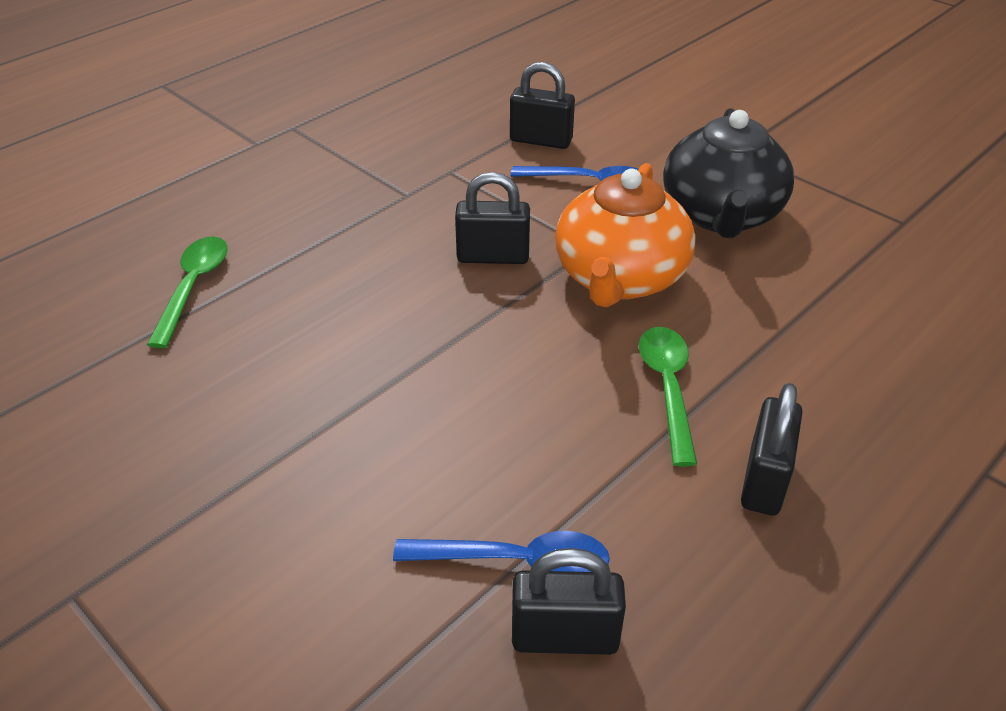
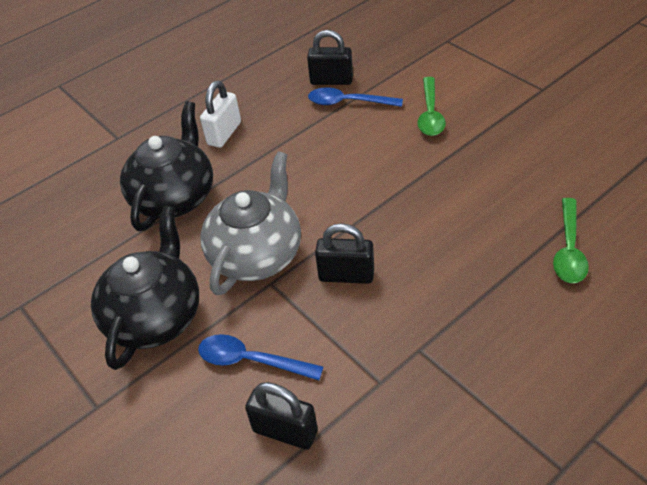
camera: 170 degrees left, 5 degrees up
orange teapot [555,163,696,307] -> grey teapot [200,151,301,295]
green spoon [639,327,697,467] -> green spoon moved to [417,77,446,136]
black padlock [741,383,803,516] -> white padlock [200,81,241,148]
none -> black teapot [120,101,213,231]

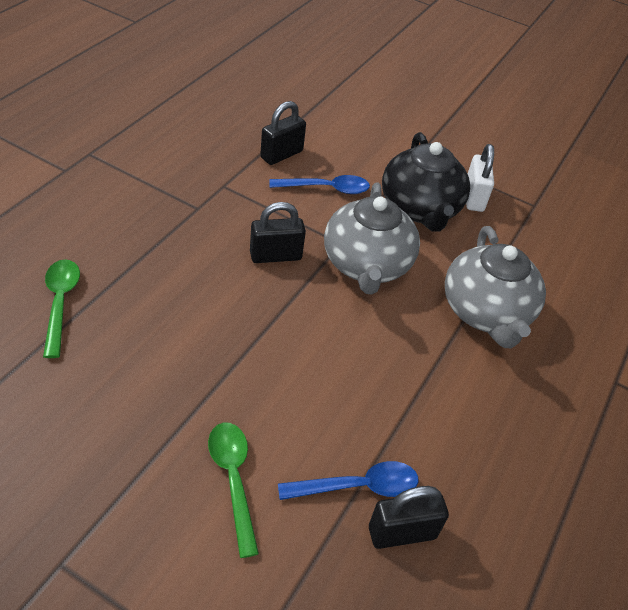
camera: 150 degrees right, 0 degrees up
black teapot [120,101,213,231] -> grey teapot [445,226,546,348]
white padlock [200,81,241,148] -> white padlock moved to [466,144,494,212]
black padlock [245,382,318,450] -> black padlock turned 45 degrees counterclockwise [260,101,306,165]

